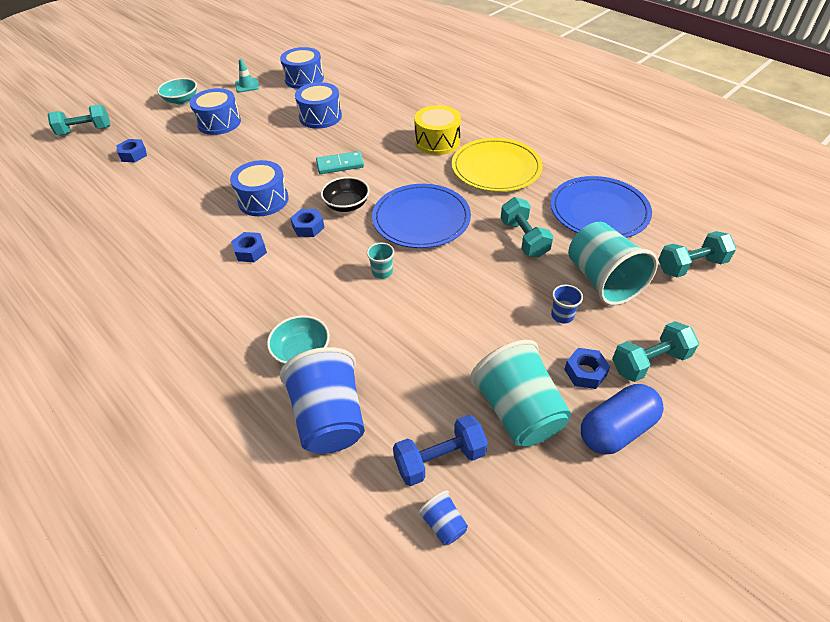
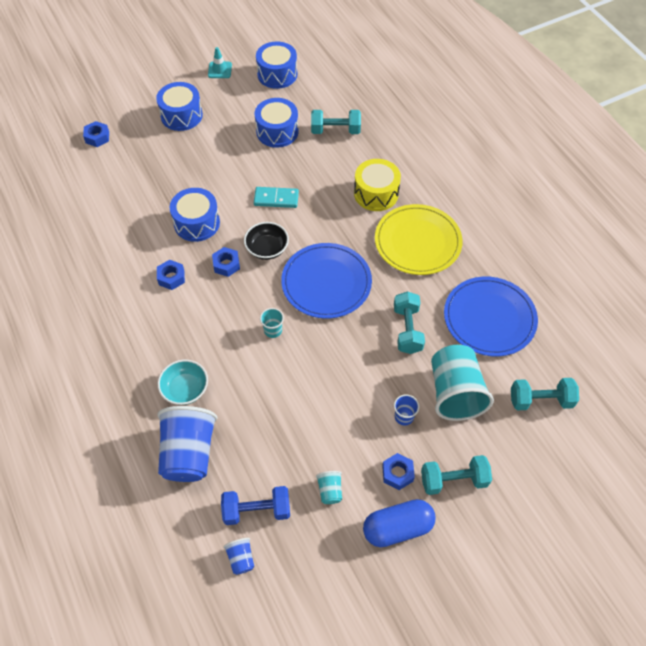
camera: 15 degrees right, 10 degrees up
turquoise dumbbell [48,105,110,135] -> turquoise dumbbell moved to [311,110,361,134]
turquoise bowl [157,78,197,104] -> none
turquoise cup [470,340,571,447] -> turquoise cup [316,471,342,504], size x0.44

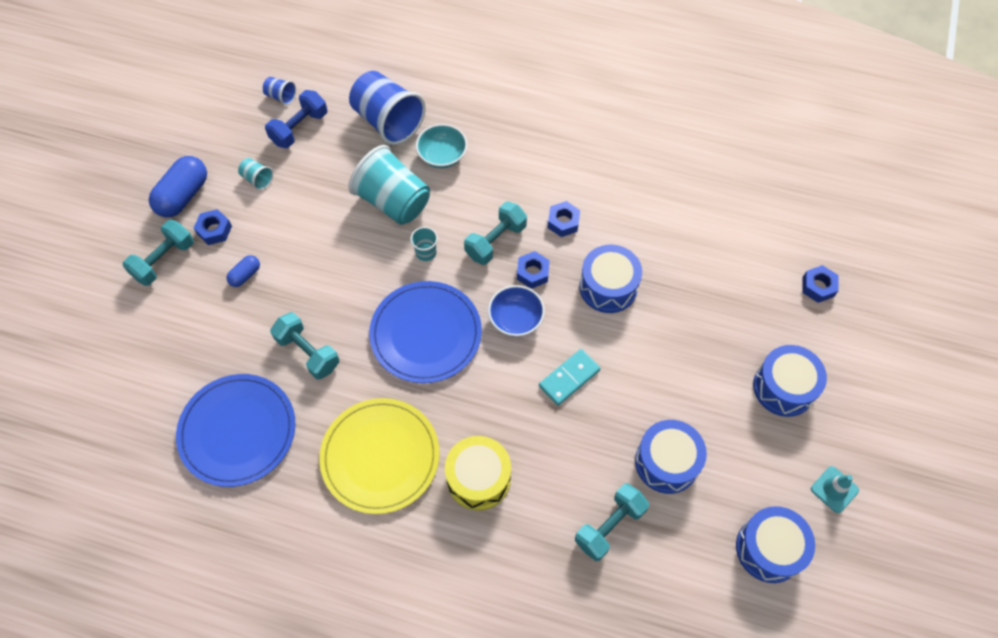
camera: 135 degrees right, 5 degrees up
black bowl [244,222,289,260] -> blue bowl [488,285,545,337]
blue cup [394,394,419,425] -> blue capsule [227,255,260,287]
turquoise cup [431,345,494,421] -> turquoise cup moved to [348,145,430,225]
turquoise dumbbell [511,378,579,411] -> turquoise dumbbell moved to [464,202,527,265]

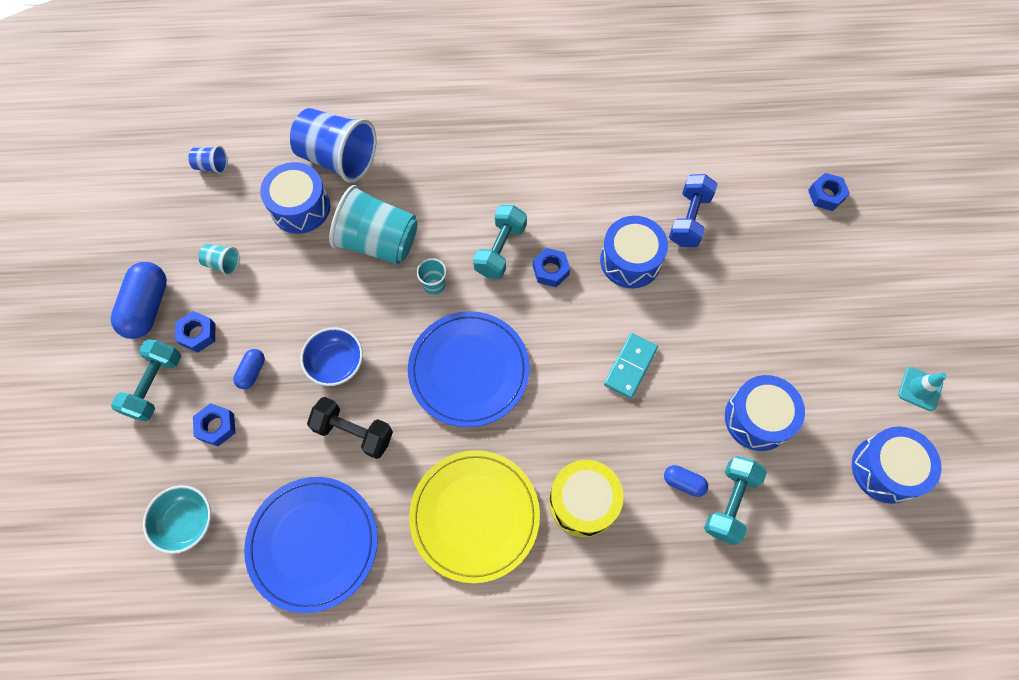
camera: 20 degrees left, 5 degrees up
blue dumbbell [265,90,327,148] -> blue dumbbell moved to [669,174,718,247]
turquoise dumbbell [270,312,339,380] -> black dumbbell [307,397,393,459]
turquoise bowl [416,124,468,168] -> turquoise bowl moved to [143,485,211,554]
blue bowl [488,285,545,337] -> blue bowl moved to [300,327,363,386]
blue nut [548,201,580,237] -> blue nut moved to [193,403,236,446]
blue drum [753,345,827,417] -> blue drum moved to [260,162,330,234]
none -> blue capsule [664,465,708,497]

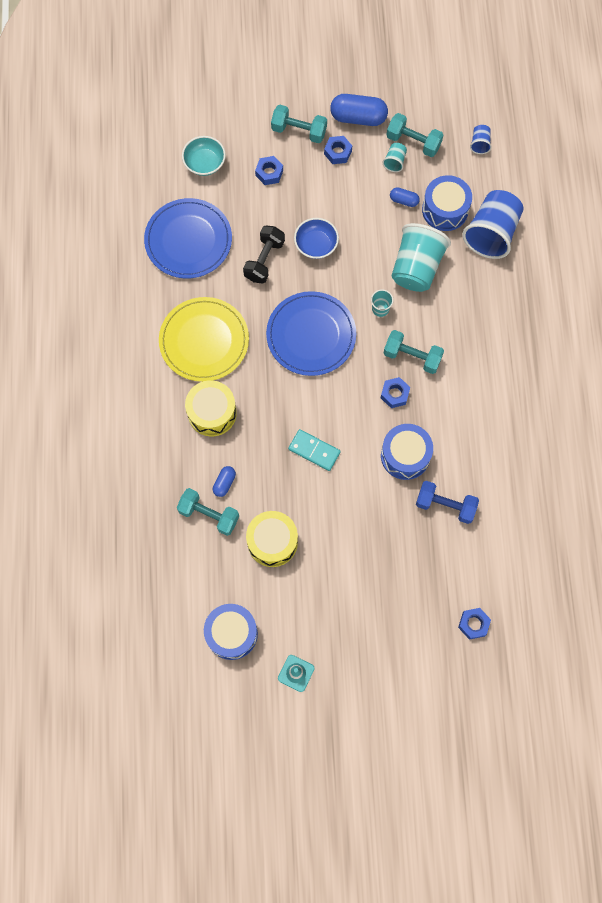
camera: 90 degrees right, 5 degrees up
blue capsule [233,349,265,389] -> blue capsule moved to [390,188,420,207]
blue drum [725,375,805,451] -> yellow drum [246,511,298,567]
none -> turquoise dumbbell [387,113,443,157]

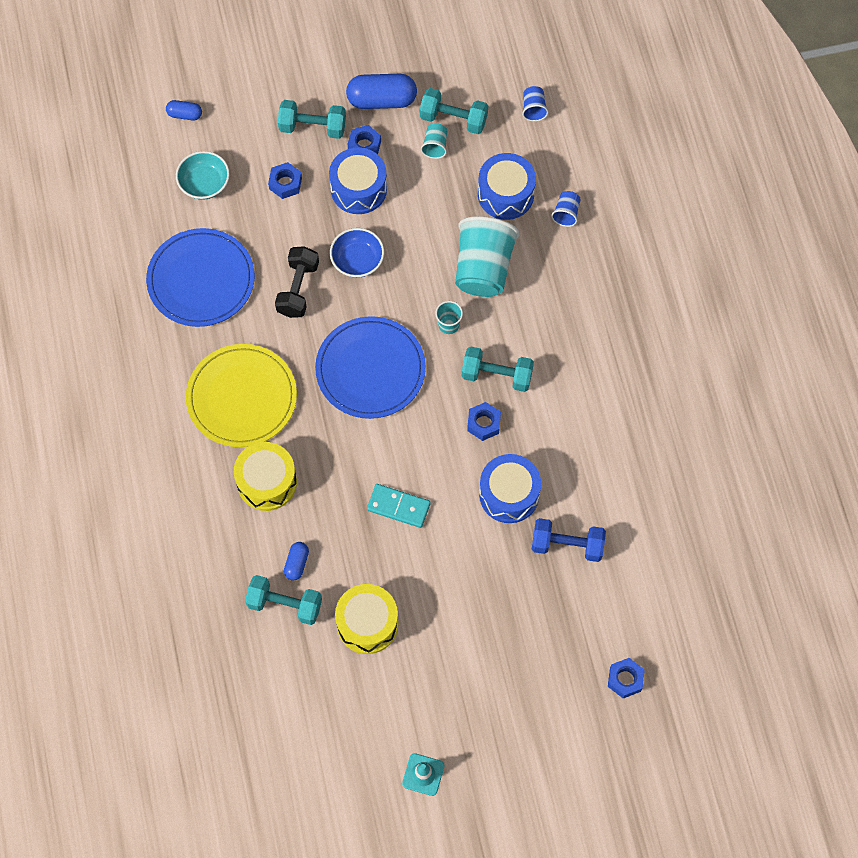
camera: 10 degrees left, 5 degrees down
blue drum [204,604,258,660] -> blue drum moved to [329,148,387,214]
blue capsule [390,188,420,207] -> blue capsule moved to [166,100,202,120]
blue cup [462,190,523,259] -> blue cup [551,191,581,227], size x0.44

